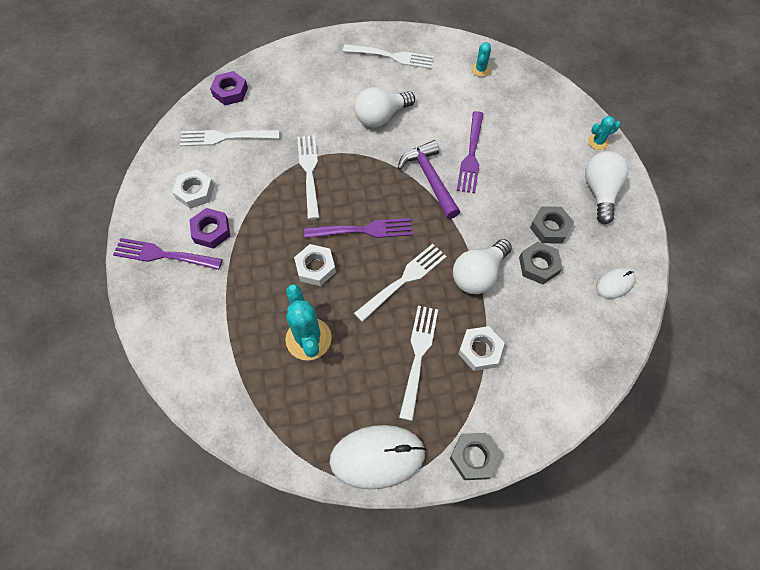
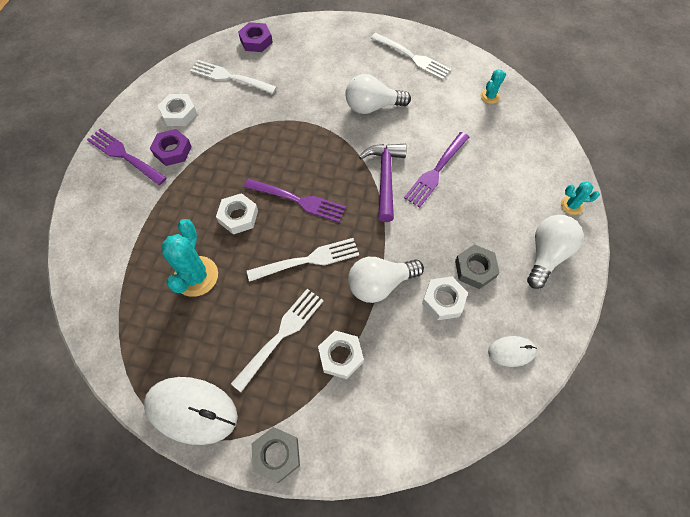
camera: 25 degrees right, 0 degrees up
white fork [297,135,319,219] -> none
grey nut [519,241,562,285] -> white nut [422,277,468,320]

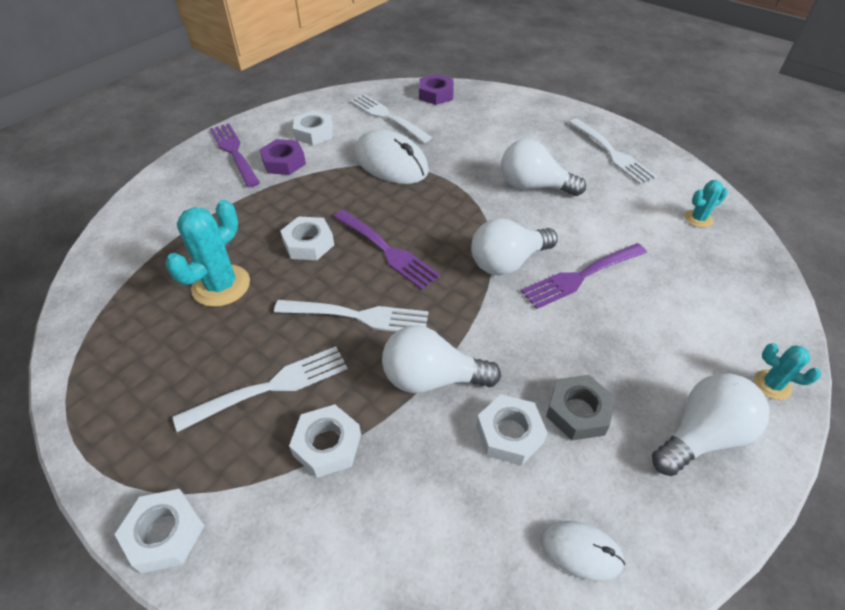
camera: 25 degrees right, 15 degrees down
white mouse [144,377,238,445] -> white mouse moved to [354,130,429,184]
grey nut [252,427,300,483] -> white nut [114,489,205,573]
purple hammer [359,144,407,222] -> white light bulb [471,218,558,276]

